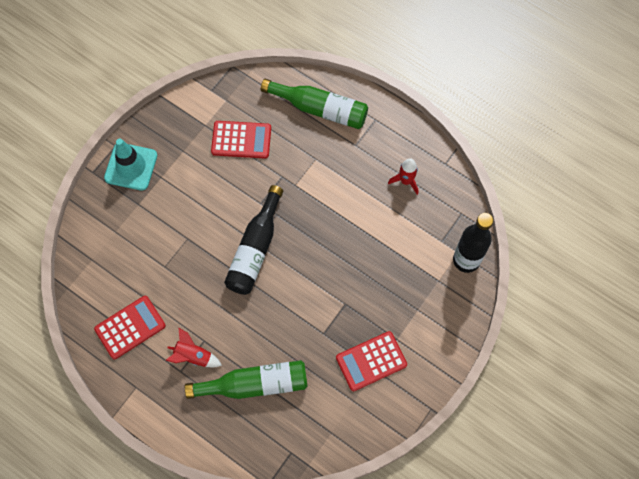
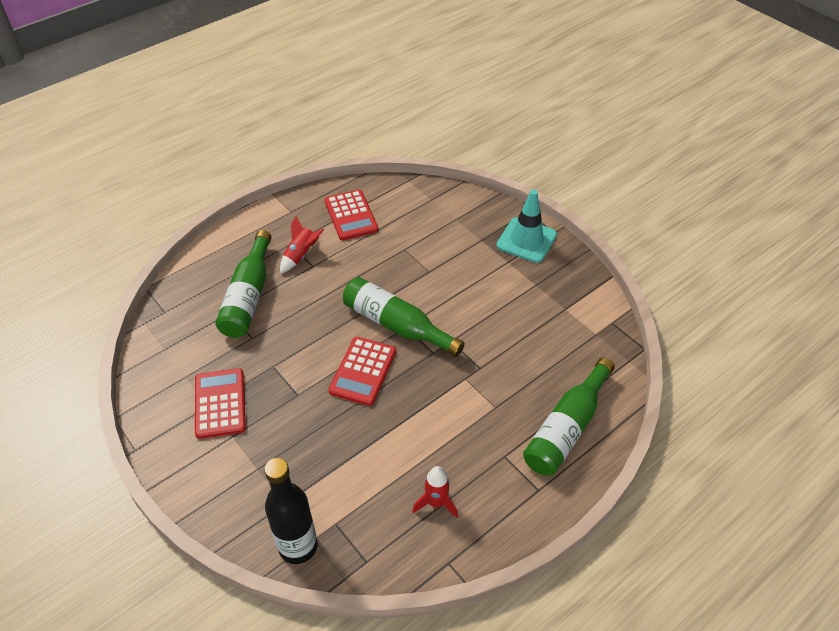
camera: 105 degrees right, 20 degrees down
red calculator [211,121,271,158] -> red calculator moved to [328,337,396,406]
black bottle [224,185,283,295] -> green bottle [343,277,465,357]

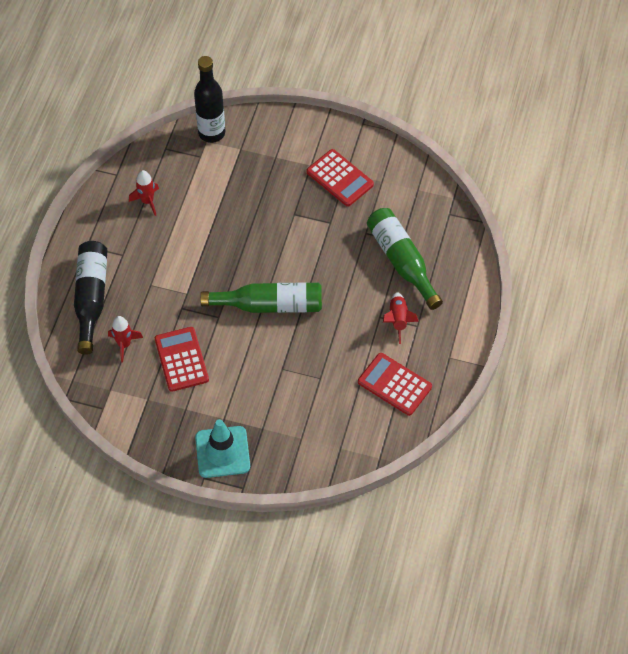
camera: 145 degrees right, 10 degrees up
red calculator [328,337,396,406] -> red calculator moved to [155,327,209,392]
green bottle [523,357,615,475] -> black bottle [74,241,108,355]
none -> red rocket [108,316,143,363]

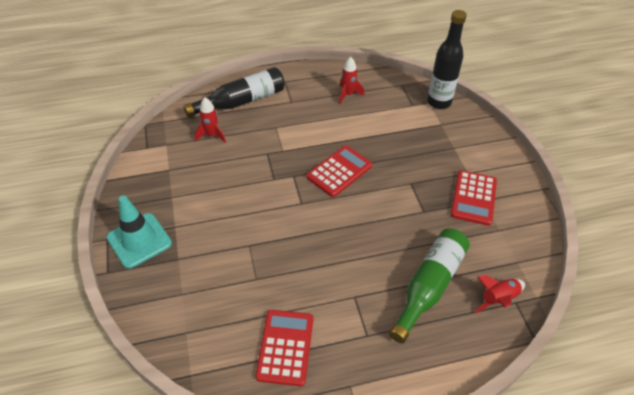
camera: 60 degrees right, 10 degrees down
red calculator [155,327,209,392] -> red calculator moved to [306,146,372,197]
green bottle [200,282,322,313] -> none
red rocket [383,292,419,344] -> red rocket moved to [475,275,525,313]

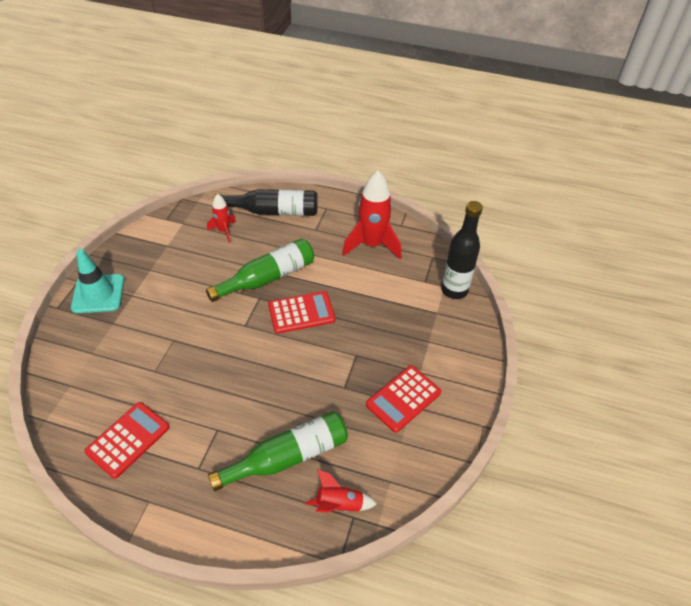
camera: 30 degrees right, 0 degrees up
red rocket [339,57,364,104] -> red rocket [342,171,401,259], size x1.89
none -> green bottle [206,238,314,302]

